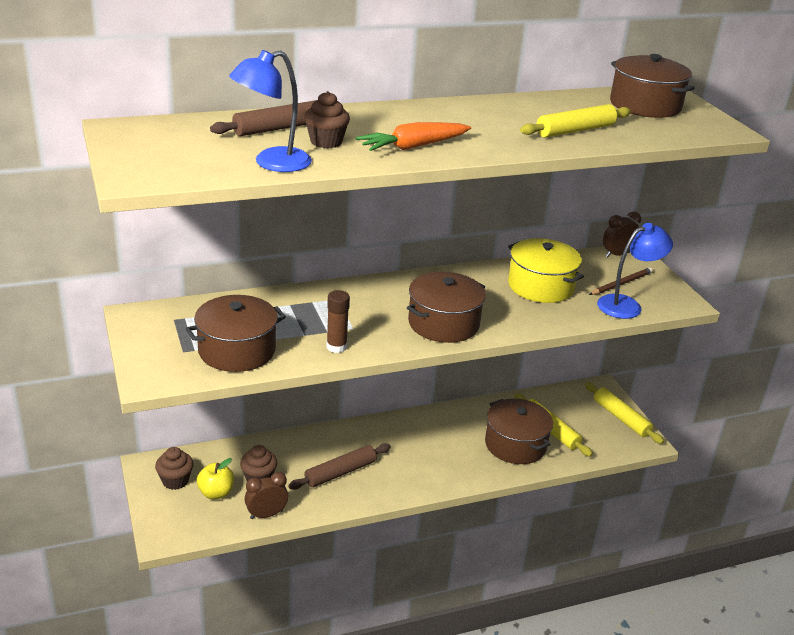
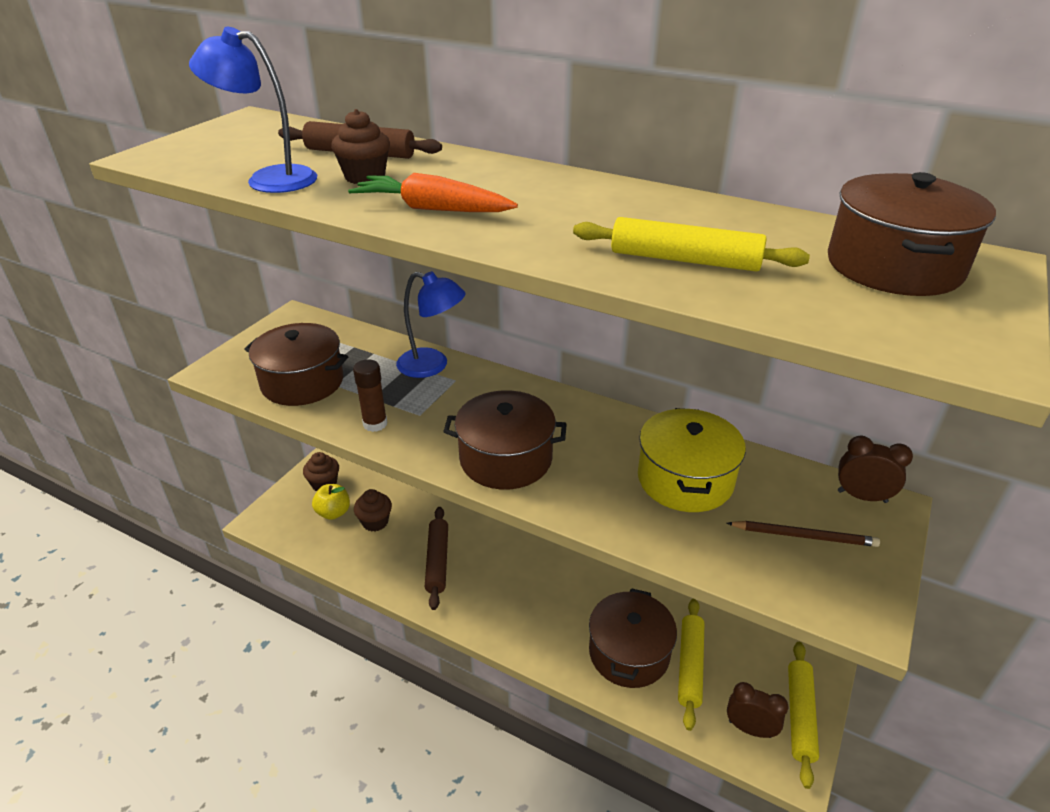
camera: 50 degrees right, 5 degrees up
brown clock [245,472,288,519] -> brown clock moved to [727,682,788,738]
brown rolling pin [288,444,391,489] -> brown rolling pin turned 75 degrees clockwise [425,507,448,610]
blue lamp [597,223,673,319] -> blue lamp moved to [396,271,466,378]

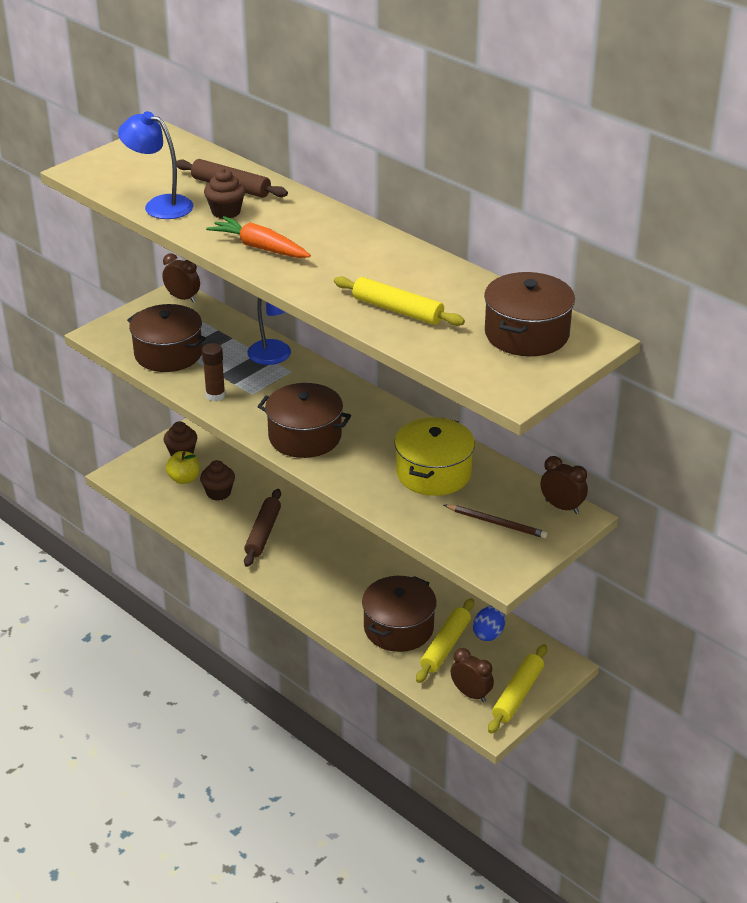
camera: 15 degrees right, 0 degrees up
none -> brown clock [162,253,200,303]
none -> blue egg [473,605,505,641]

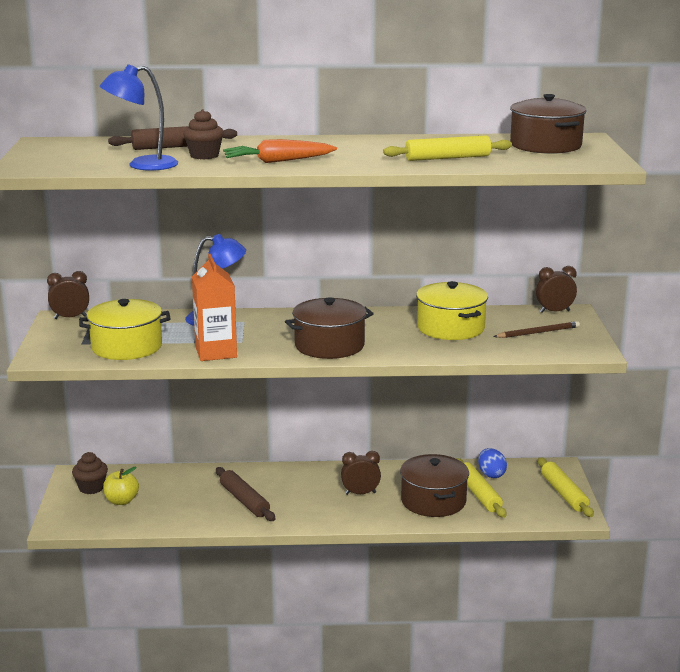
camera: 45 degrees left, 15 degrees down
brown pot [127,304,206,372] -> yellow pot [79,299,171,360]
brown cupcake [200,460,235,501] -> none
brown glue stick [202,343,225,401] -> orange carton [192,254,237,361]
brown clock [451,648,494,703] -> brown clock moved to [341,451,381,495]

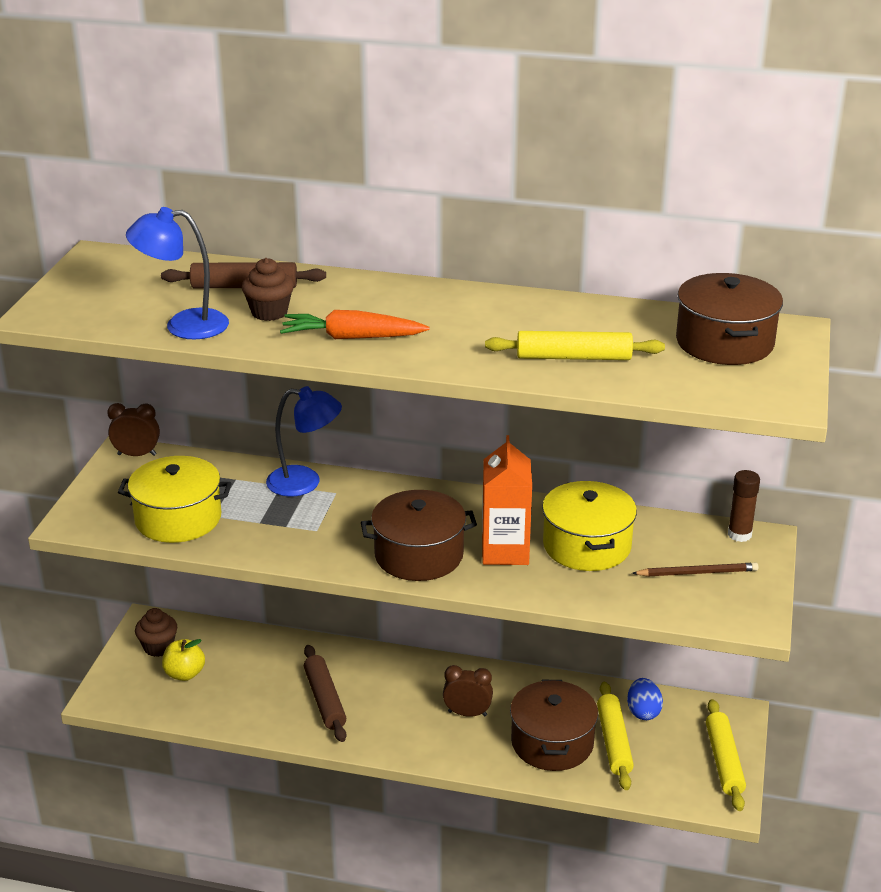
camera: 15 degrees right, 10 degrees up
orange carton [192,254,237,361] -> orange carton moved to [482,435,532,565]
brown clock [536,266,577,313] -> brown glue stick [728,470,760,542]

